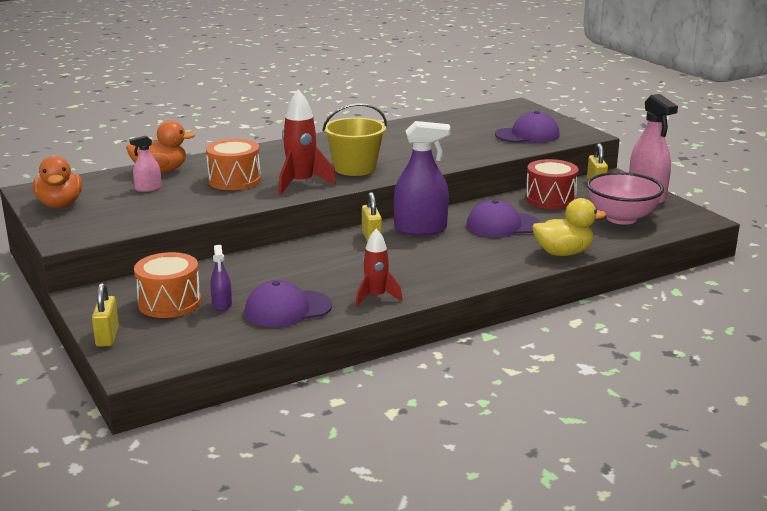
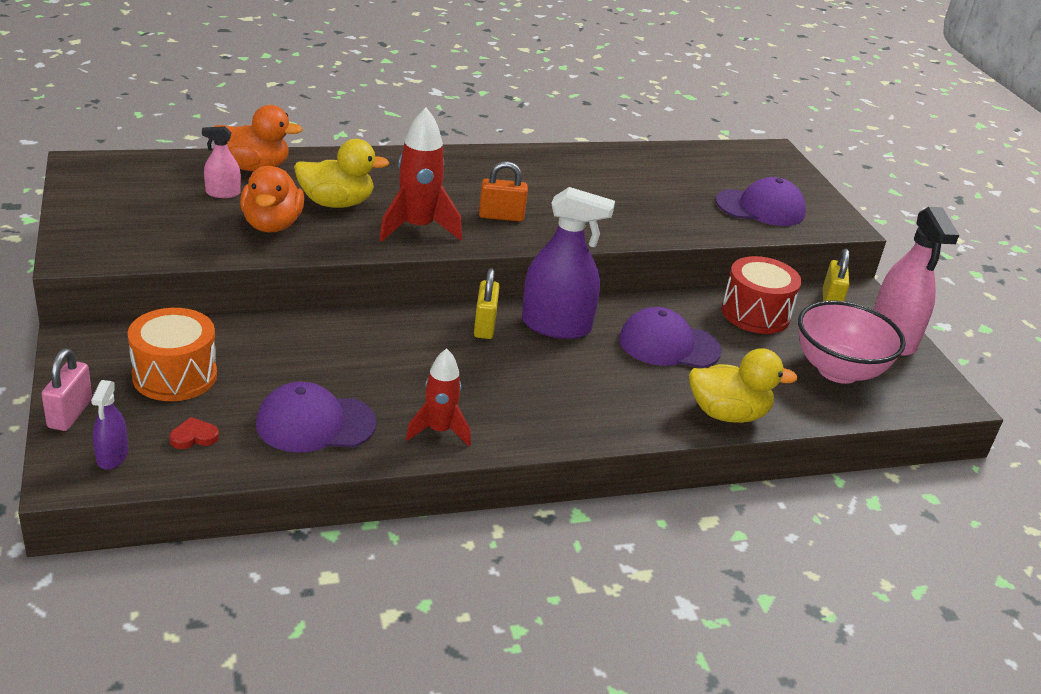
camera: 10 degrees right, 10 degrees up
orange duck [33,155,82,208] -> orange duck moved to [240,166,304,232]
yellow padlock [92,283,119,347] -> pink padlock [42,348,92,431]
orange drum [206,139,261,190] -> yellow duck [294,139,389,208]
purple spray bottle [210,245,232,311] -> purple spray bottle moved to [91,380,128,470]
yellow bucket [322,103,387,176] -> orange padlock [479,161,528,222]
none -> red heart [170,417,219,449]

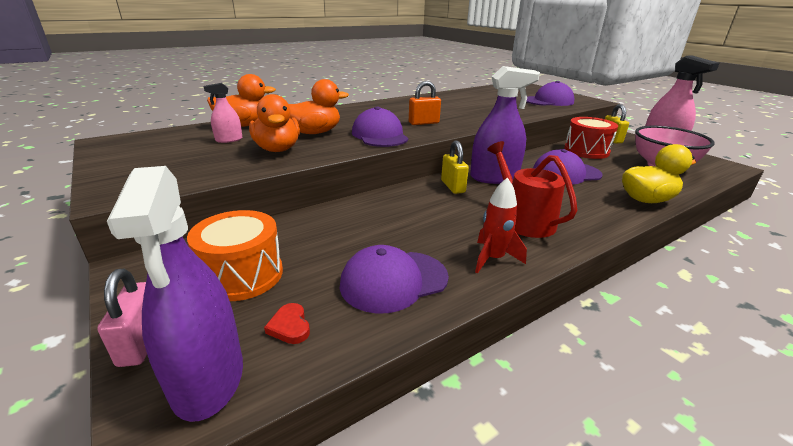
camera: 15 degrees left, 5 degrees down
purple spray bottle [91,380,128,470] -> purple spray bottle [107,166,243,422], size x2.02
red heart [170,417,219,449] -> red heart turned 75 degrees counterclockwise [264,303,310,344]
yellow duck [294,139,389,208] -> orange duck [289,79,349,134]
red rocket [379,108,462,242] -> purple cap [352,107,408,147]
none -> red watering can [487,141,577,238]

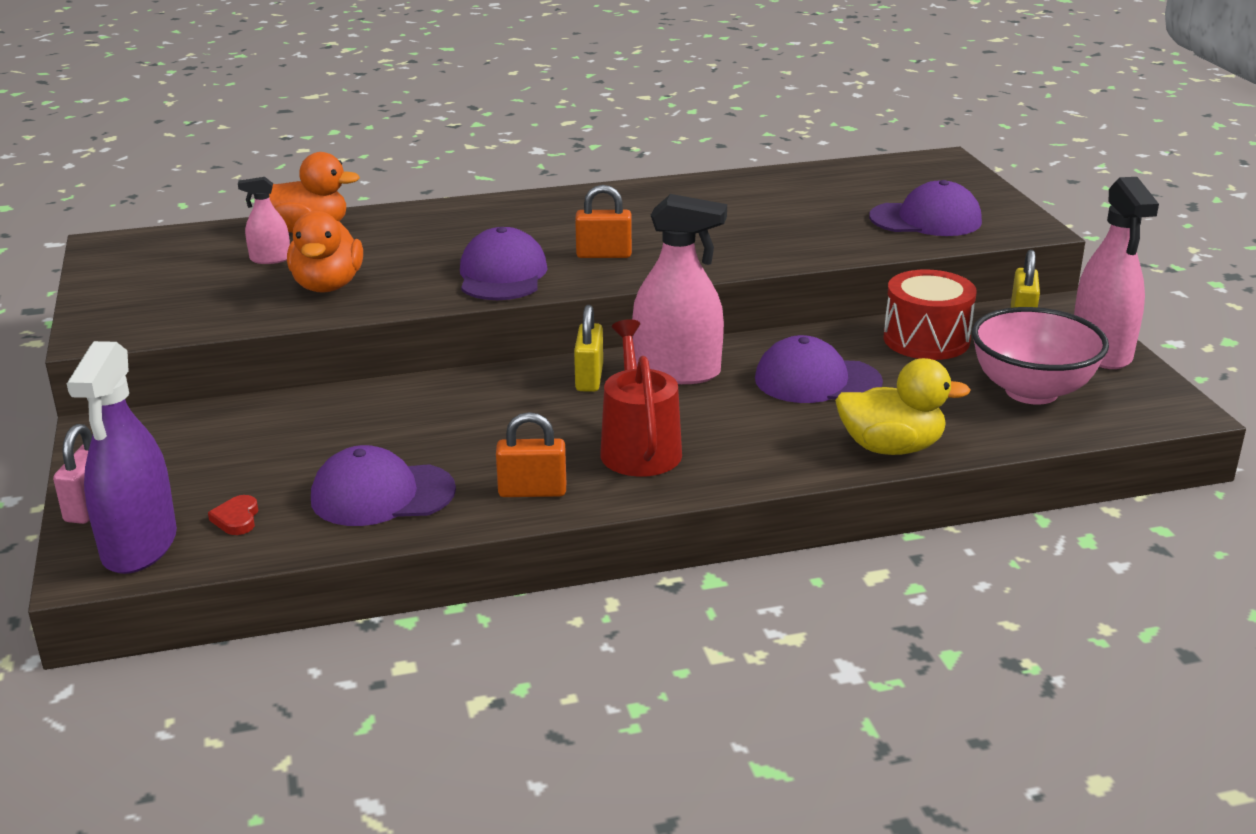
camera: 20 degrees right, 0 degrees up
orange drum [187,210,283,301] -> none
orange duck [289,79,349,134] -> none
purple spray bottle [470,66,540,184] -> pink spray bottle [632,194,727,384]
red rocket [475,177,527,274] -> orange padlock [496,412,566,497]

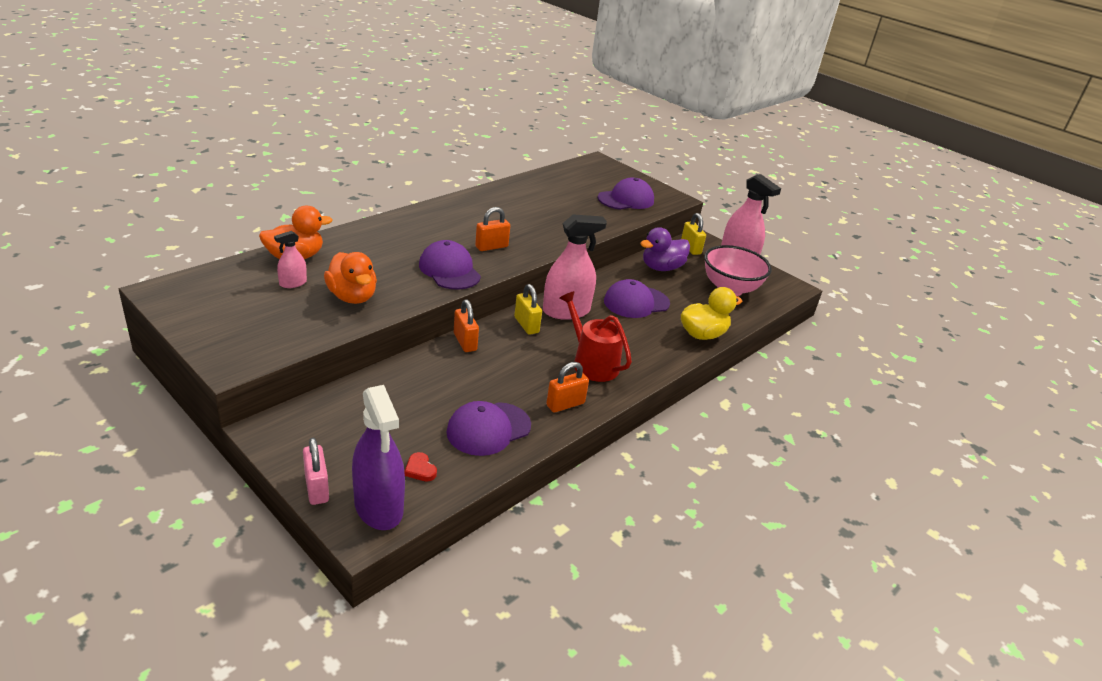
camera: 35 degrees left, 5 degrees up
red drum [884,269,977,360] -> purple duck [640,227,690,271]
none -> orange padlock [454,300,479,352]

